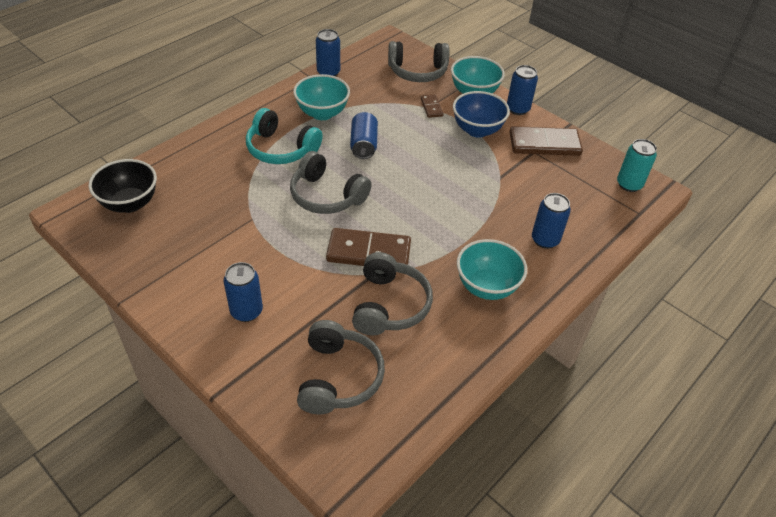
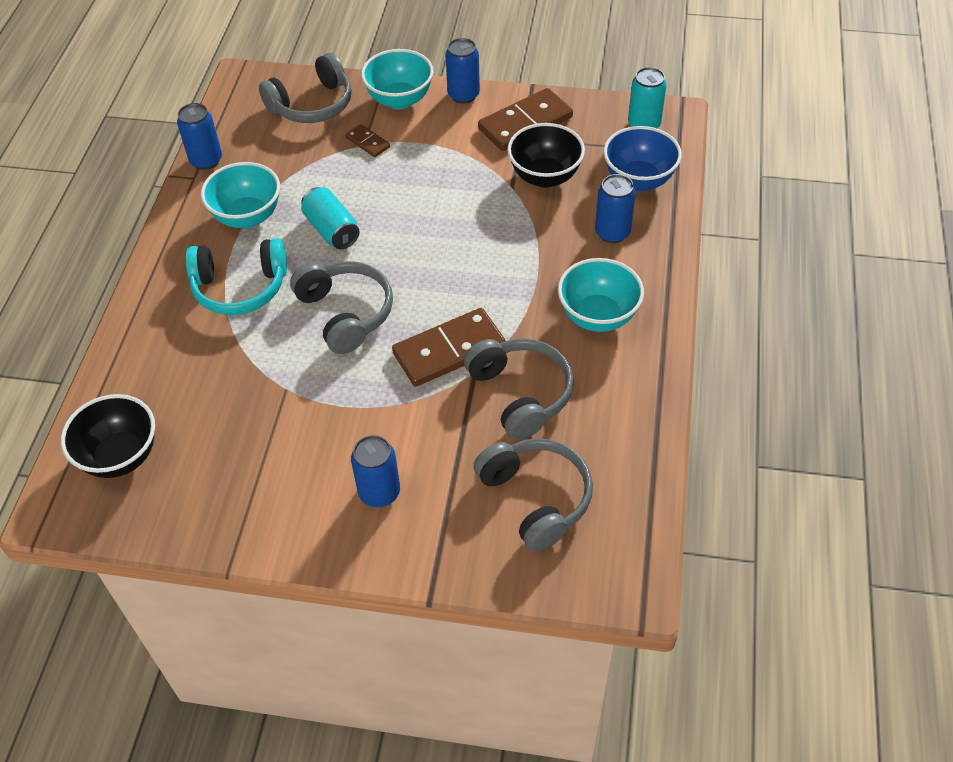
camera: 30 degrees left, 5 degrees up
grey headphones [290,151,372,214] -> grey headphones turned 120 degrees counterclockwise [290,261,393,354]
blue can [350,112,378,159] -> turquoise can [301,187,360,249]
blue bowl [453,91,510,138] -> blue bowl moved to [603,126,682,191]
none -> black bowl [507,123,585,188]

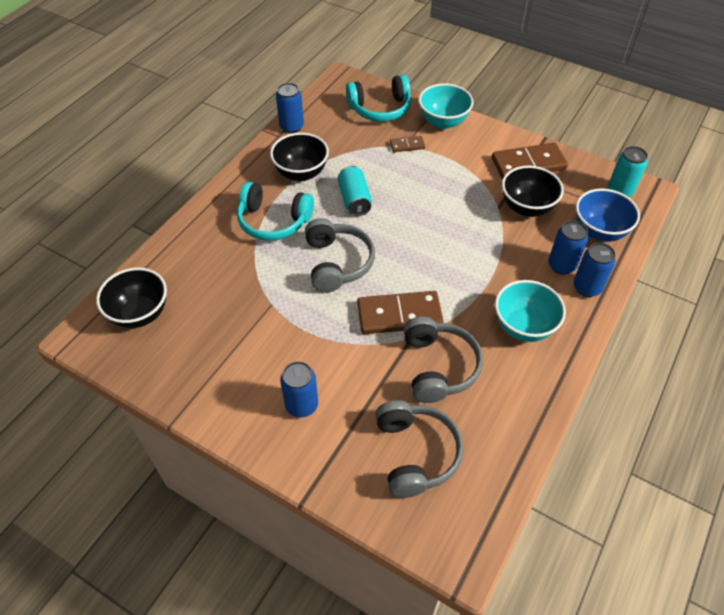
camera: 20 degrees right, 0 degrees up
turquoise bowl [201,162,280,228] -> black bowl [270,133,329,181]
grey headphones [259,53,352,123] -> turquoise headphones [346,75,411,122]
brown domino [345,124,390,157] -> brown domino turned 75 degrees counterclockwise [390,136,425,152]
blue can [445,38,480,104] -> blue can moved to [573,243,616,297]

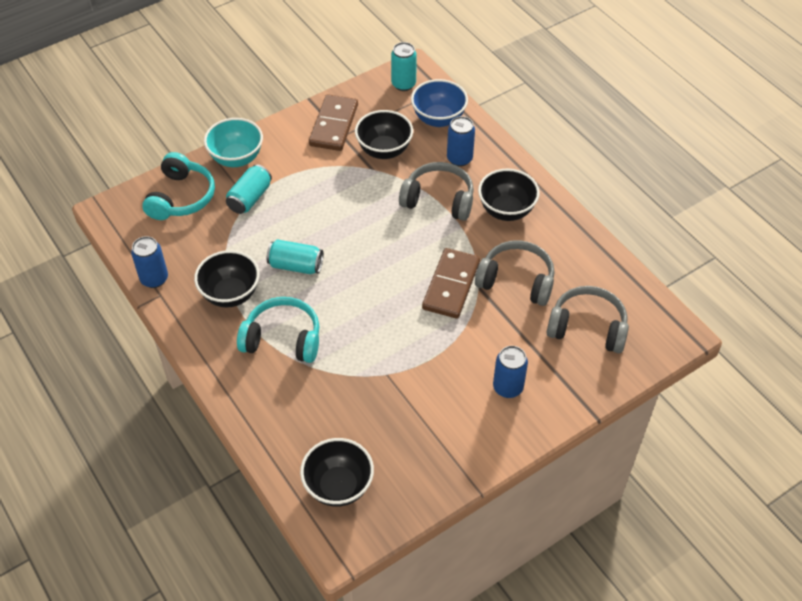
camera: 65 degrees left, 0 degrees up
turquoise headphones [237,182,314,241] -> turquoise headphones turned 120 degrees counterclockwise [237,297,320,363]
grey headphones [305,218,375,293] -> grey headphones moved to [399,162,474,221]
brown domino [390,136,425,152] -> turquoise can [226,164,272,214]
turquoise bowl [495,280,566,342] -> black bowl [478,169,540,221]
blue can [573,243,616,297] -> none

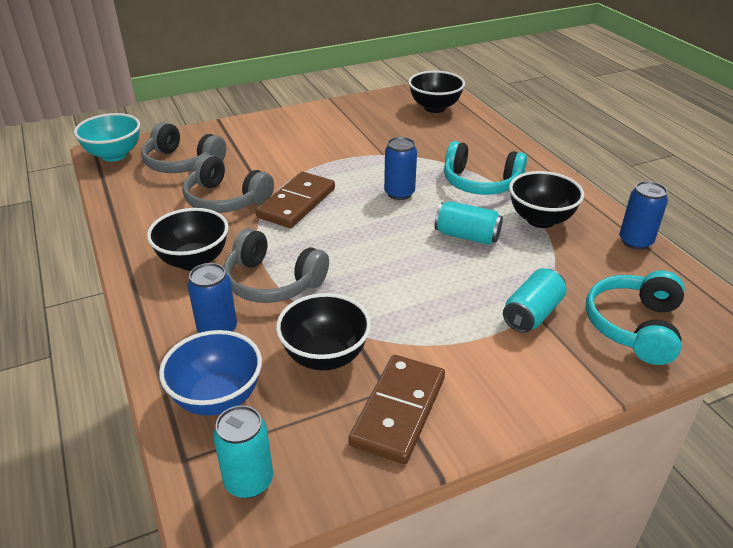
camera: 170 degrees left, 15 degrees down
turquoise bowl [204,118,263,167] -> turquoise bowl moved to [74,113,140,162]
blue can [493,346,528,398] -> blue can moved to [384,137,417,200]

